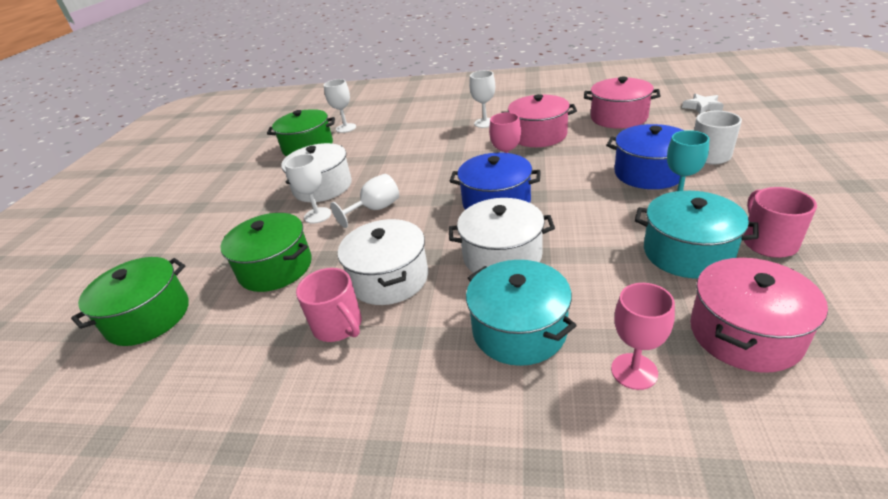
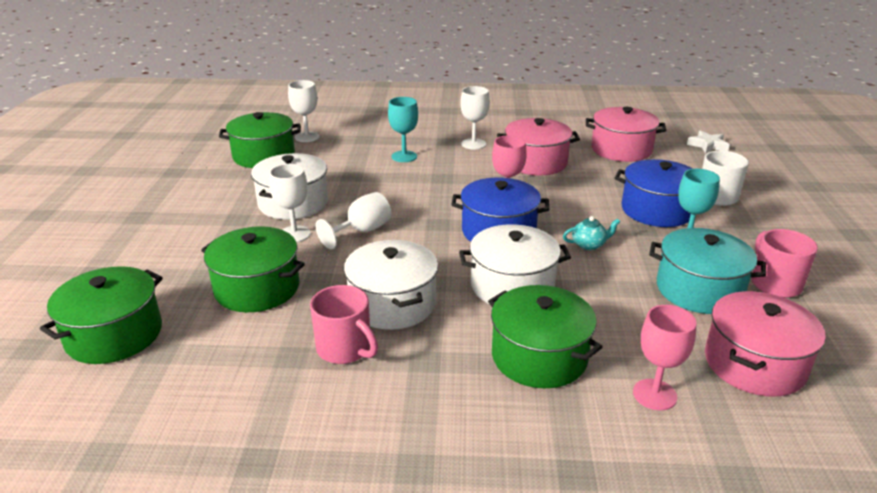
camera: 10 degrees left, 5 degrees down
turquoise pot [466,260,577,366] -> green pot [488,285,602,388]
none -> turquoise goblet [388,97,418,162]
none -> turquoise teapot [563,216,620,250]

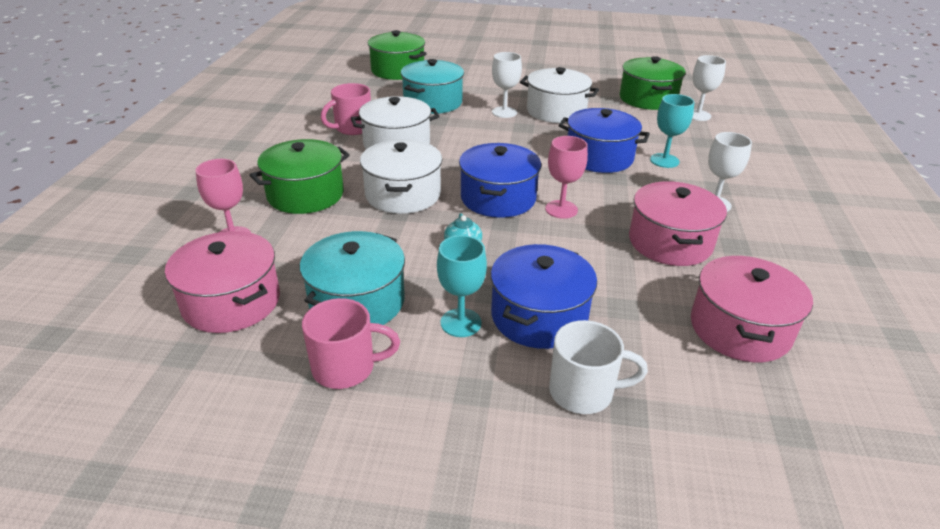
camera: 95 degrees right, 5 degrees up
green pot [201,226,305,312] -> turquoise pot [401,59,464,114]
white goblet [315,192,391,249] -> none
white star [687,130,730,153] -> none
none -> blue pot [558,108,650,173]

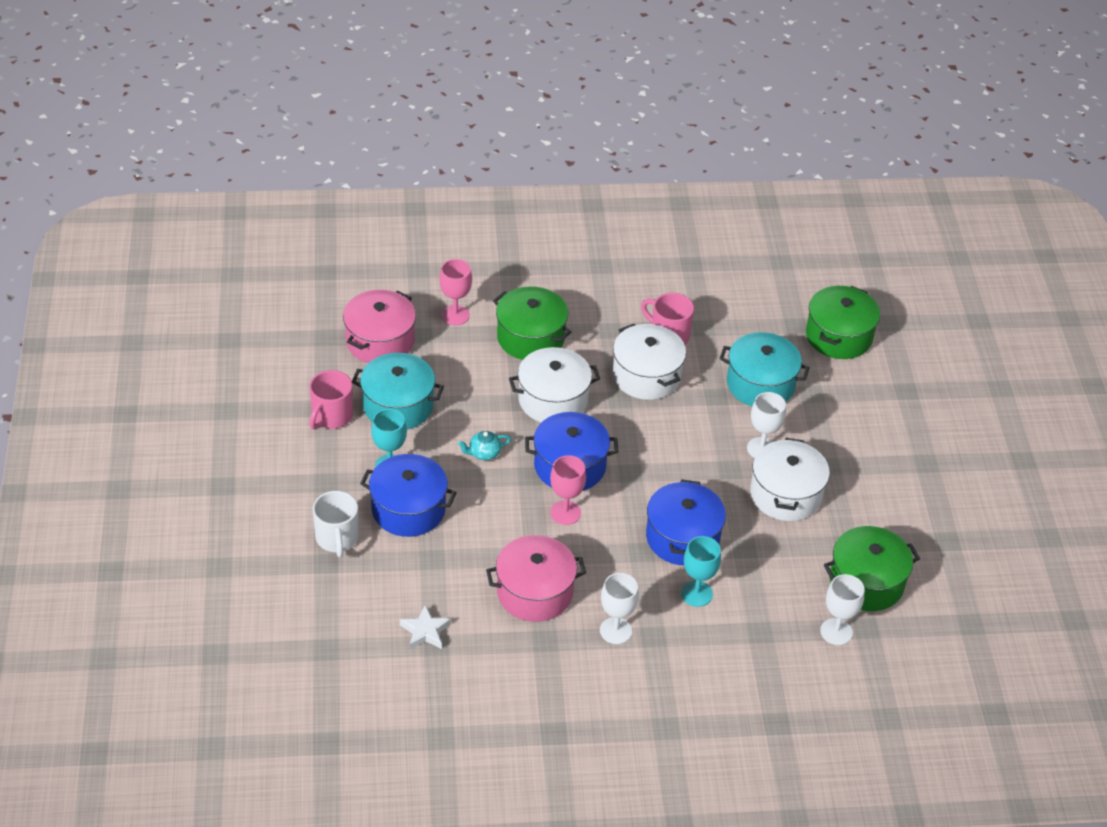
camera: 75 degrees right, 10 degrees up
pink mug [302,298,400,389] -> pink mug turned 45 degrees clockwise [309,370,353,430]
pink pot [691,256,813,362] -> white star [400,605,451,649]

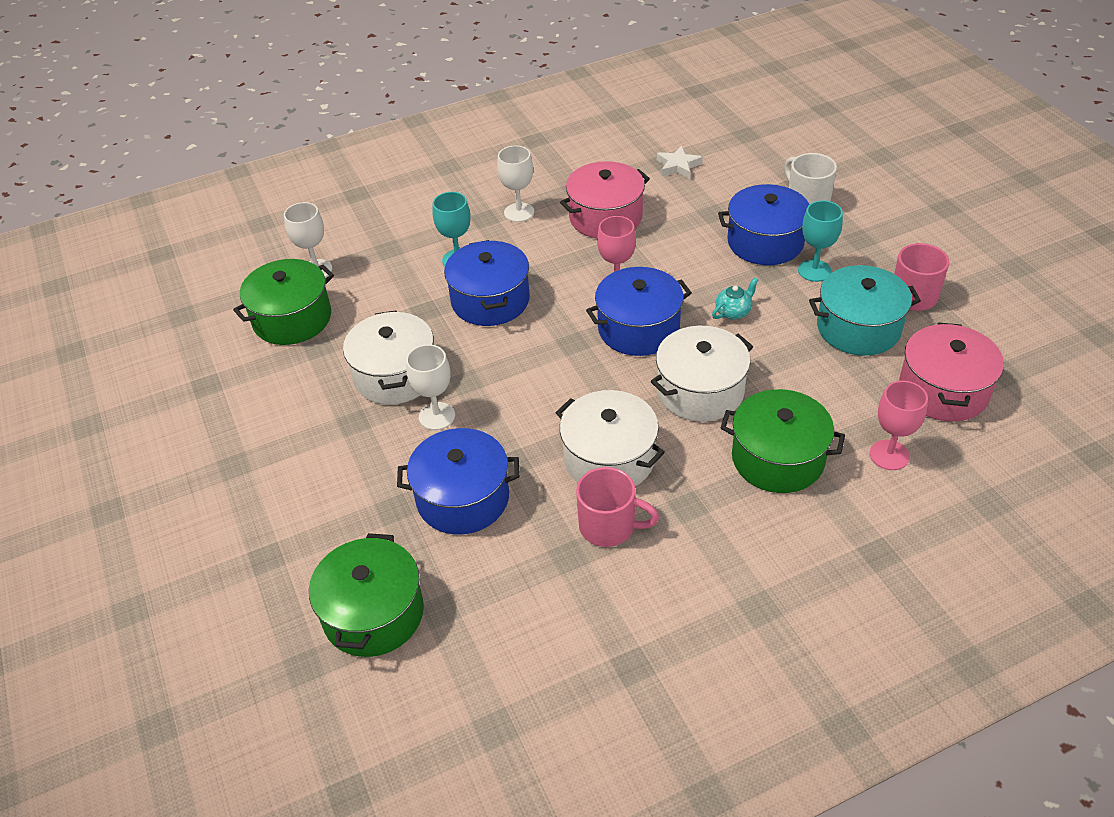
camera: 165 degrees right, 0 degrees up
turquoise pot [719,332,810,406] -> blue pot [397,428,520,534]

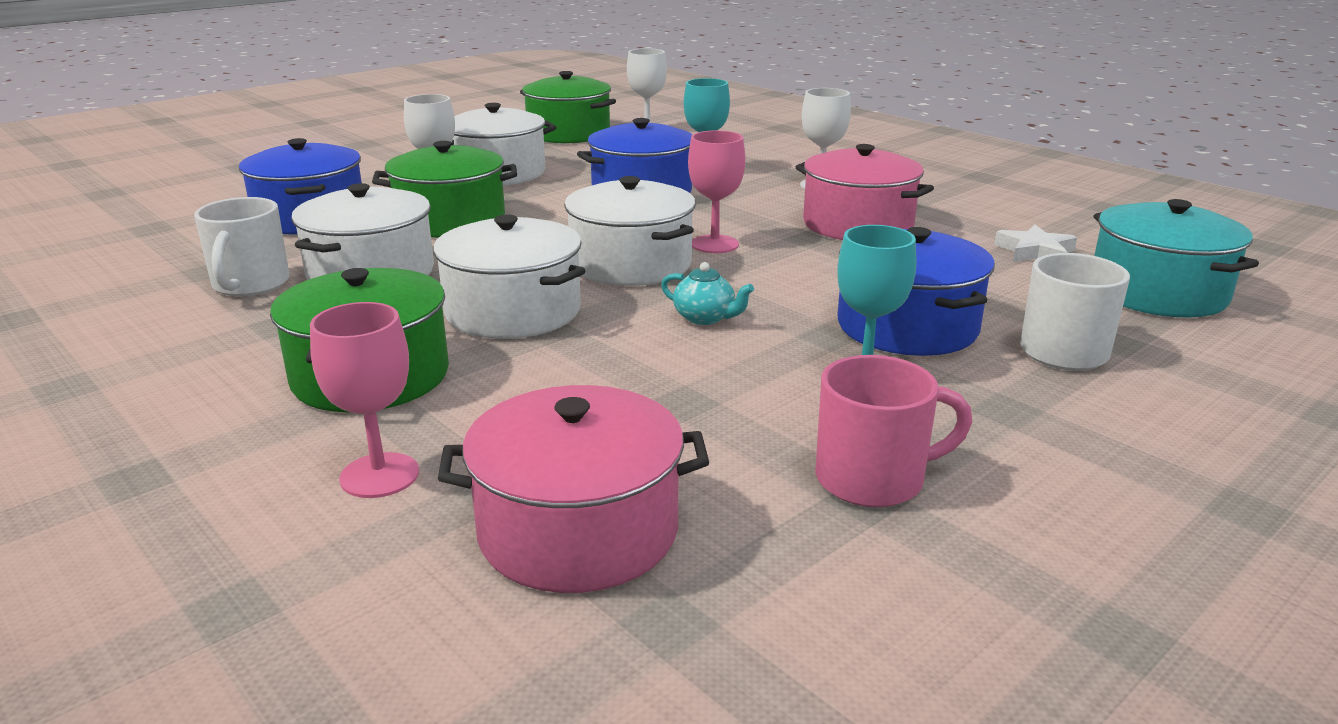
camera: 70 degrees right, 20 degrees down
green pot [309,533,424,657] -> green pot moved to [372,141,517,238]
pink mug [576,467,659,547] -> white mug [194,197,290,296]
blue pot [586,267,692,356] -> white pot [564,176,696,286]
turquoise pot [809,265,921,356] -> turquoise pot moved to [1094,199,1259,318]

